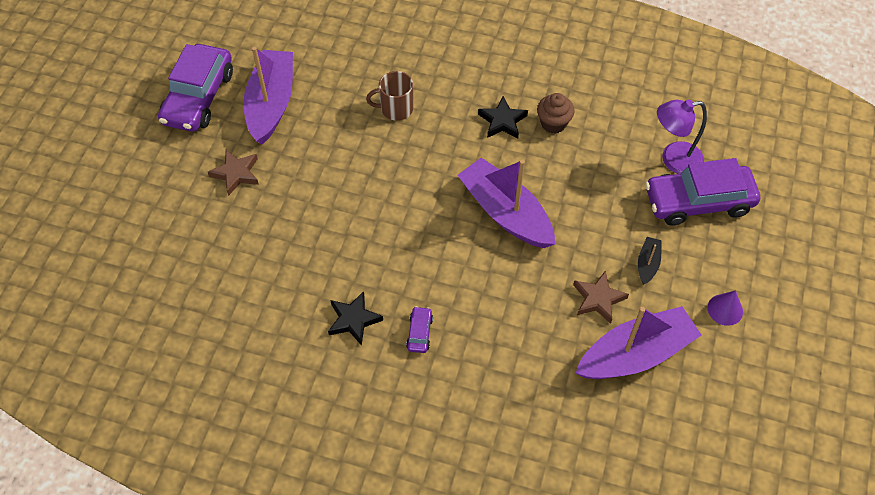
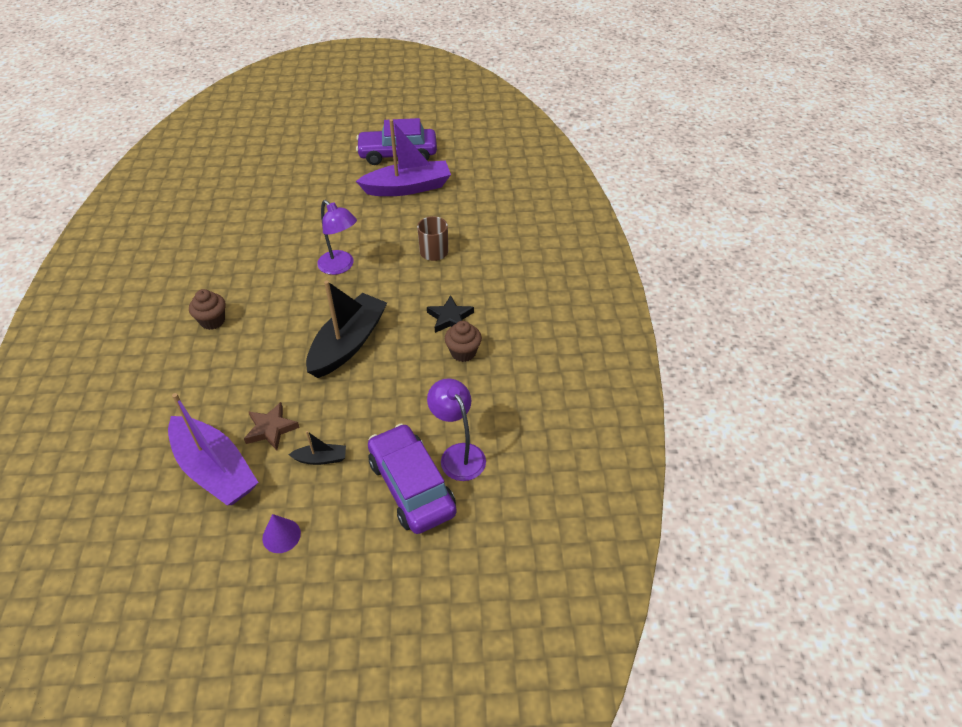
camera: 70 degrees right, 10 degrees down
brown star [208,150,259,196] -> none
black star [328,291,383,346] -> none
purple car [406,306,433,353] -> brown cupcake [189,289,226,330]
purple boat [457,158,555,248] -> black boat [306,280,387,378]
none -> purple lamp [317,200,357,275]

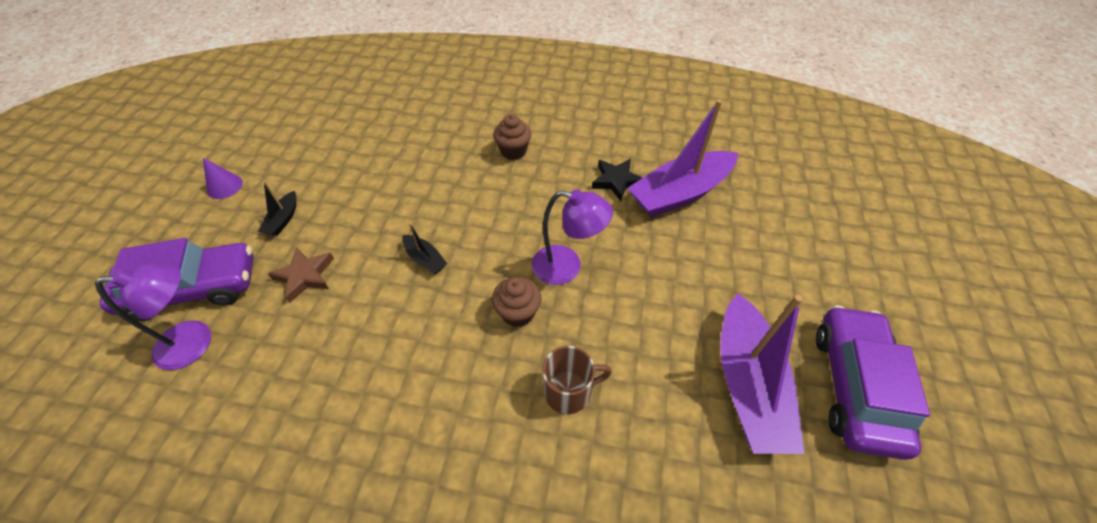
camera: 105 degrees right, 5 degrees up
purple boat [168,393,259,505] -> purple boat moved to [628,99,738,217]
brown star [244,402,300,450] -> brown star moved to [268,247,334,303]
black boat [306,280,387,378] -> black boat [402,223,447,274], size x0.44
purple lamp [317,200,357,275] -> purple lamp turned 135 degrees counterclockwise [532,189,613,285]
black star [427,295,474,333] -> black star moved to [592,159,642,201]
brown cupcake [445,321,482,362] -> brown cupcake moved to [492,277,541,327]

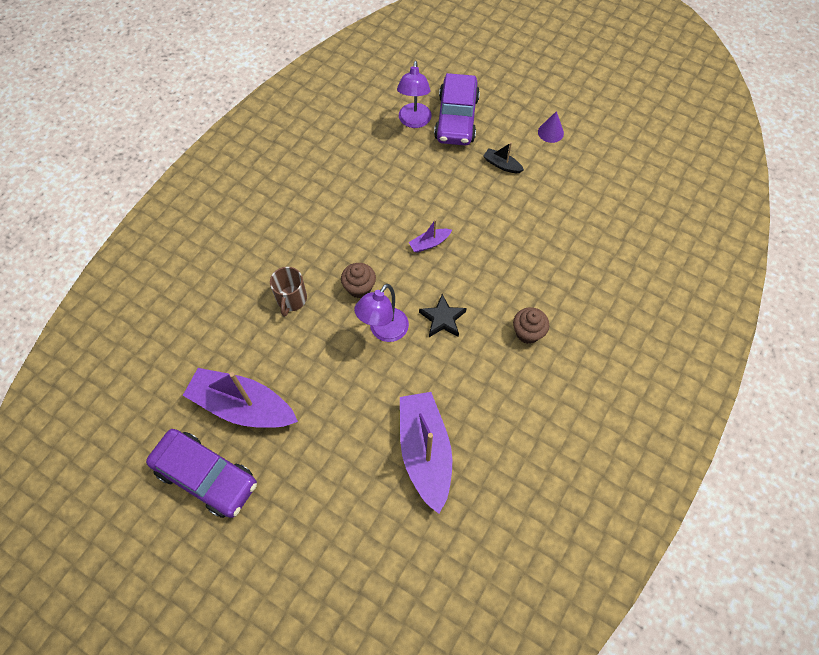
camera: 110 degrees right, 10 degrees up
brown star [268,247,334,303] -> none
black boat [402,223,447,274] -> purple boat [409,219,452,252]
black star [592,159,642,201] -> black star moved to [419,294,467,337]

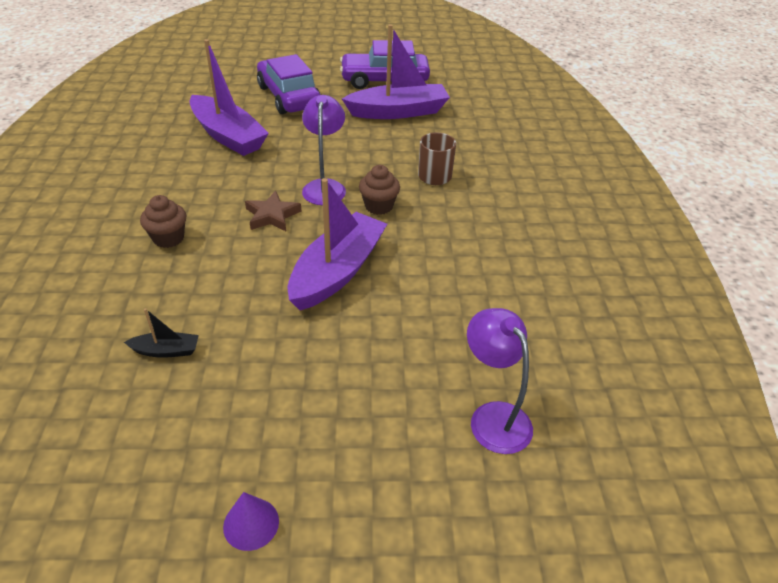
camera: 145 degrees right, 20 degrees down
purple boat [409,219,452,252] -> purple boat [288,178,387,310], size x2.28
black star [419,294,467,337] -> brown star [245,191,302,231]
purple car [434,73,480,146] -> purple car moved to [257,54,320,114]
black boat [483,142,524,173] -> black boat moved to [124,309,199,358]

